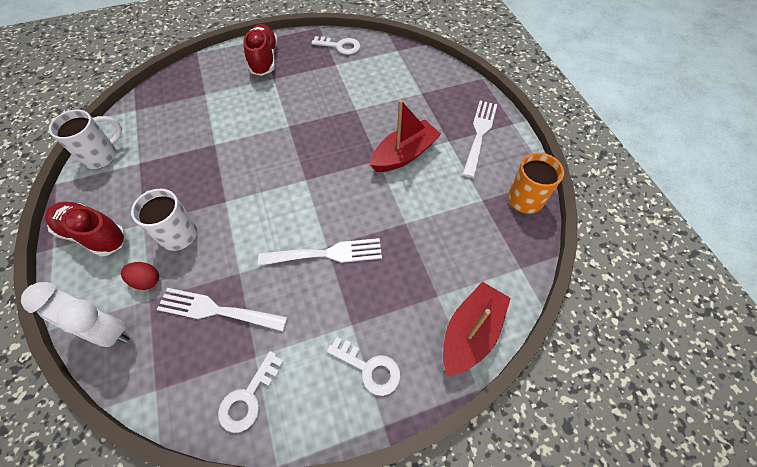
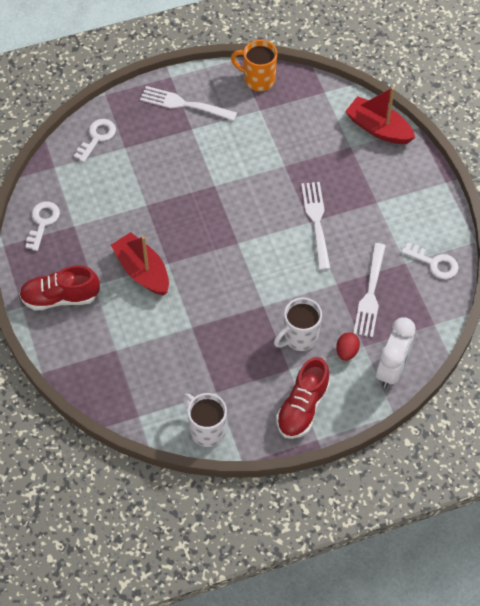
camera: 90 degrees left, 0 degrees up
white key [327,337,401,396] -> white key moved to [74,119,116,162]
red boat [370,100,441,172] -> red boat moved to [111,232,169,296]

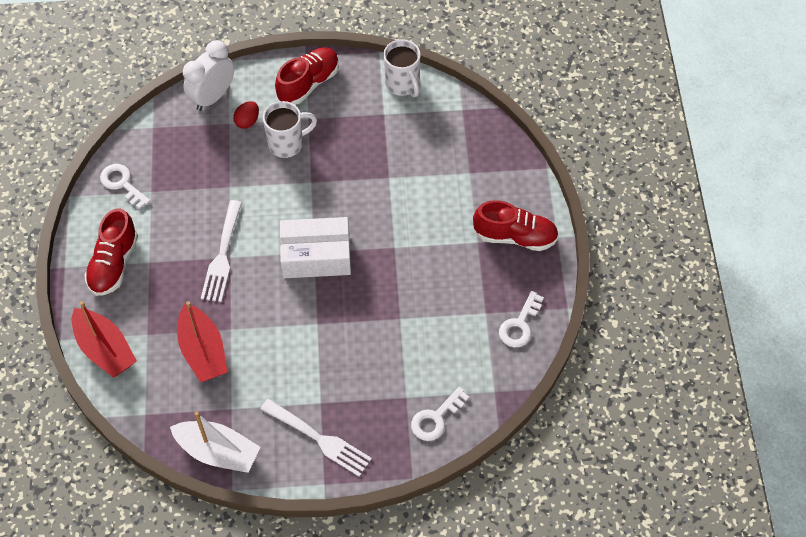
camera: 165 degrees left, 0 degrees up
red boat [111,232,169,296] -> red boat moved to [177,301,227,382]
orange mug [231,40,277,91] -> white boat [170,411,261,473]
white fork [354,243,386,337] -> none
none -> red shoe [84,208,138,296]
none -> white box [280,217,351,278]

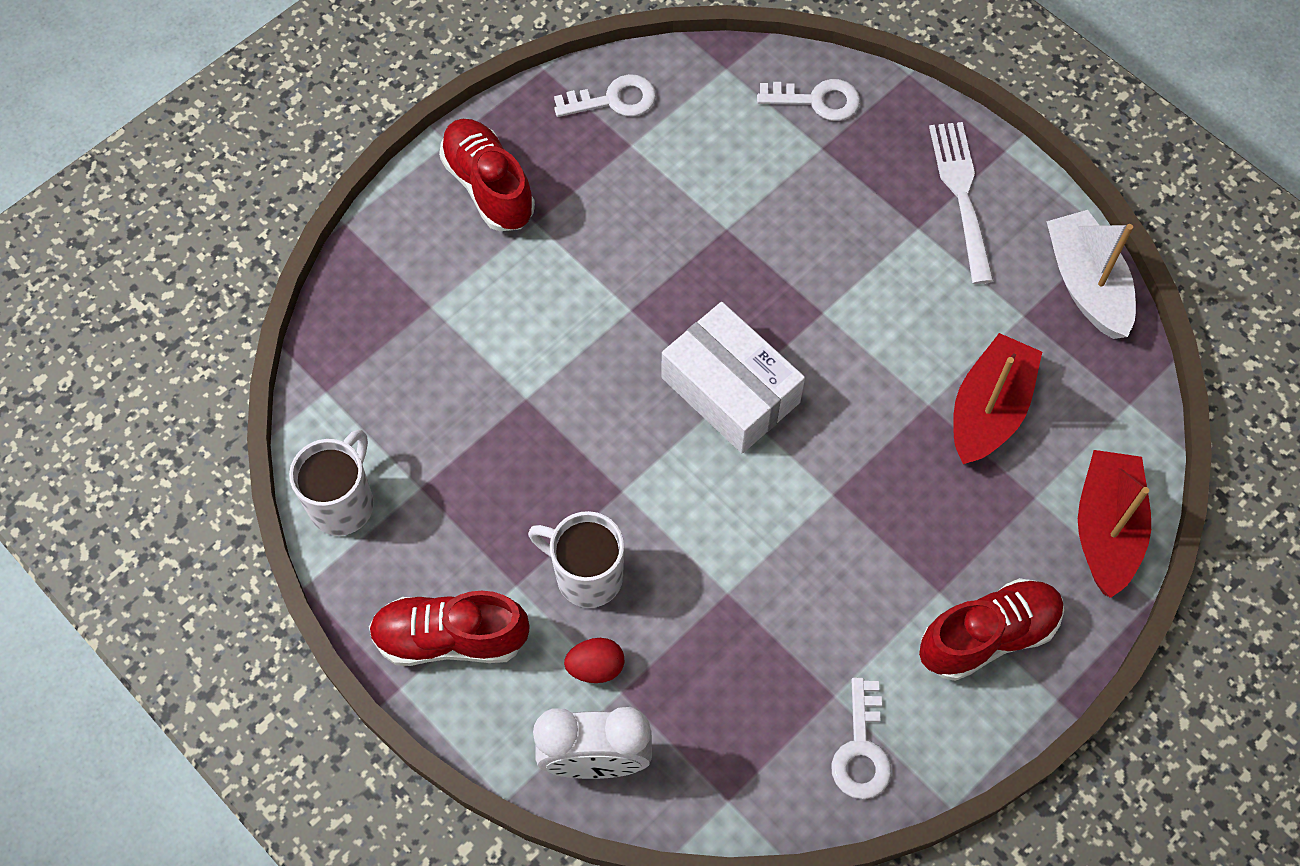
camera: 130 degrees left, 5 degrees up
white fork [201,200,242,302] -> none

